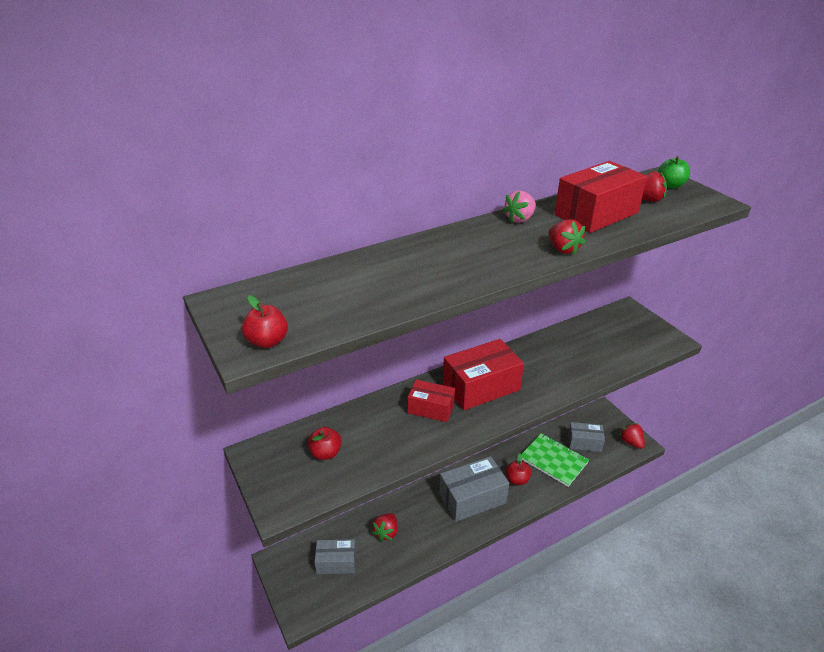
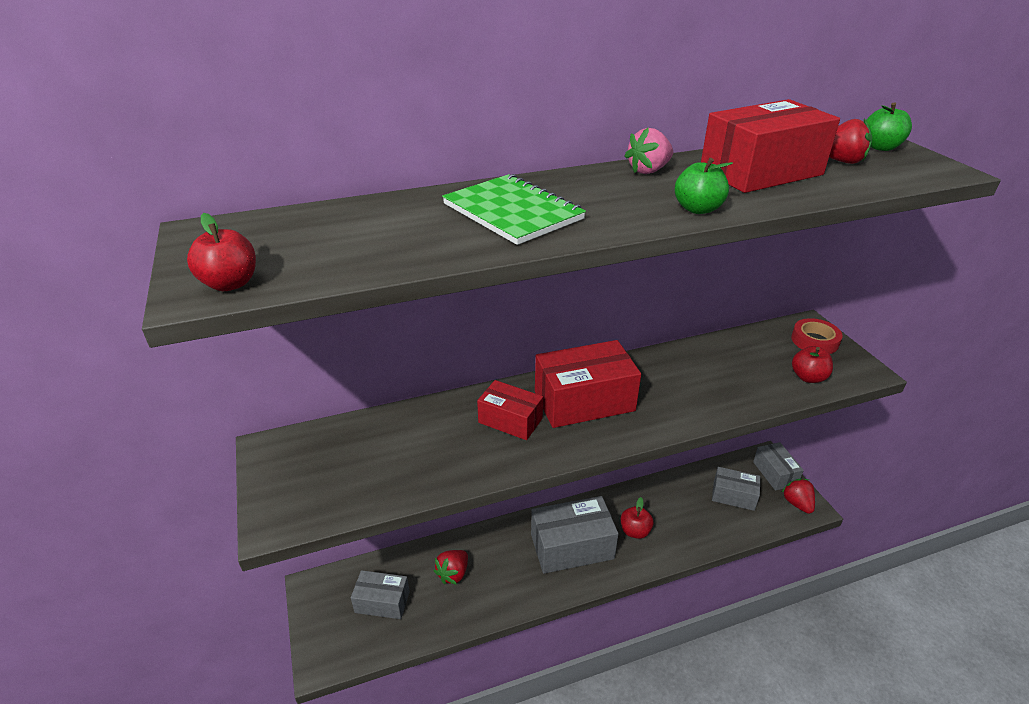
camera: 10 degrees right, 0 degrees up
red apple [308,427,342,460] -> red apple moved to [792,346,833,383]
green notebook [521,433,589,487] -> green notebook moved to [442,174,586,245]
red strawberry [548,219,585,255] -> green apple [675,158,733,214]
none -> grey box [753,442,804,491]
none -> red tape [791,318,843,354]

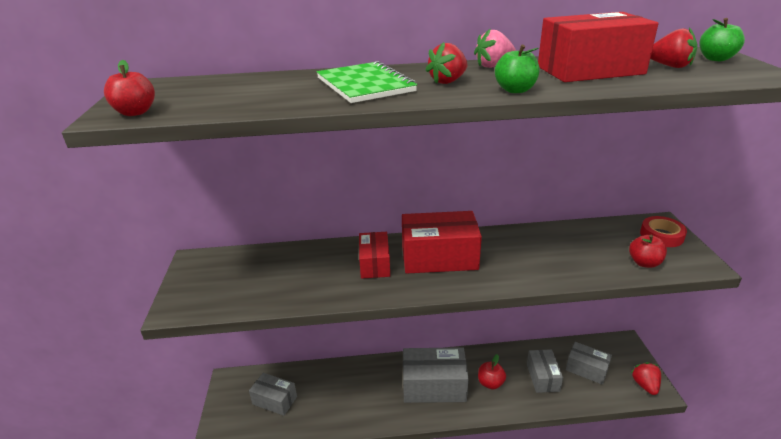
camera: 15 degrees right, 5 degrees down
red strawberry [434,550,468,585] -> red strawberry moved to [426,42,468,84]
red box [477,380,543,440] -> red box turned 45 degrees clockwise [359,232,390,279]
grey box [753,442,804,491] -> grey box moved to [527,349,563,393]

